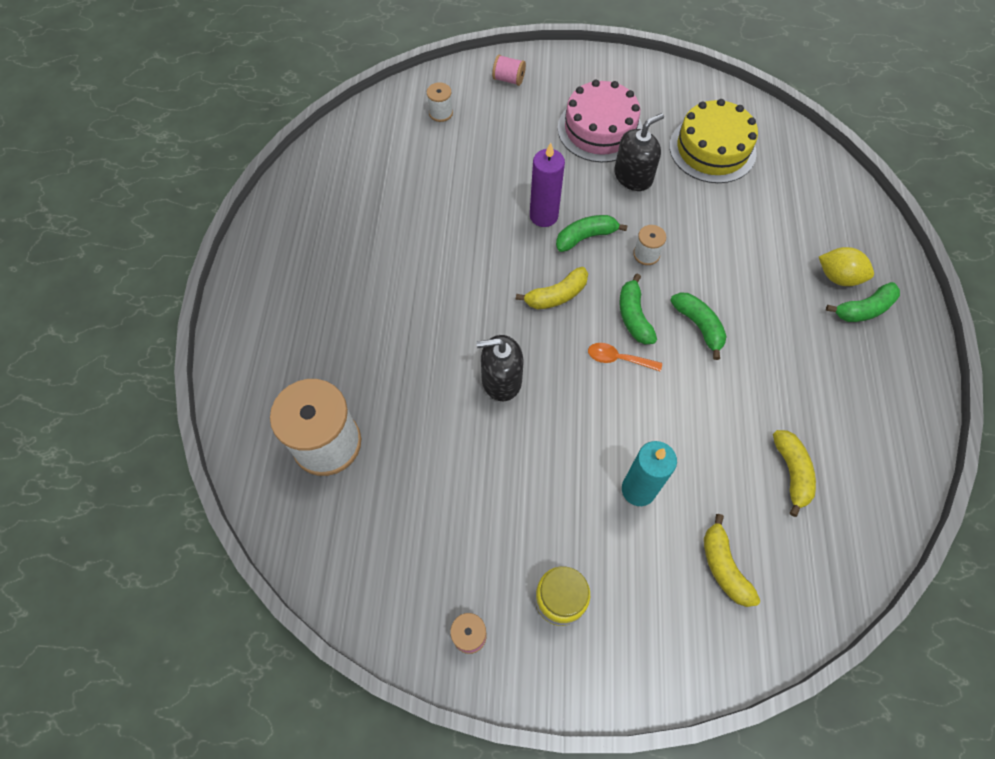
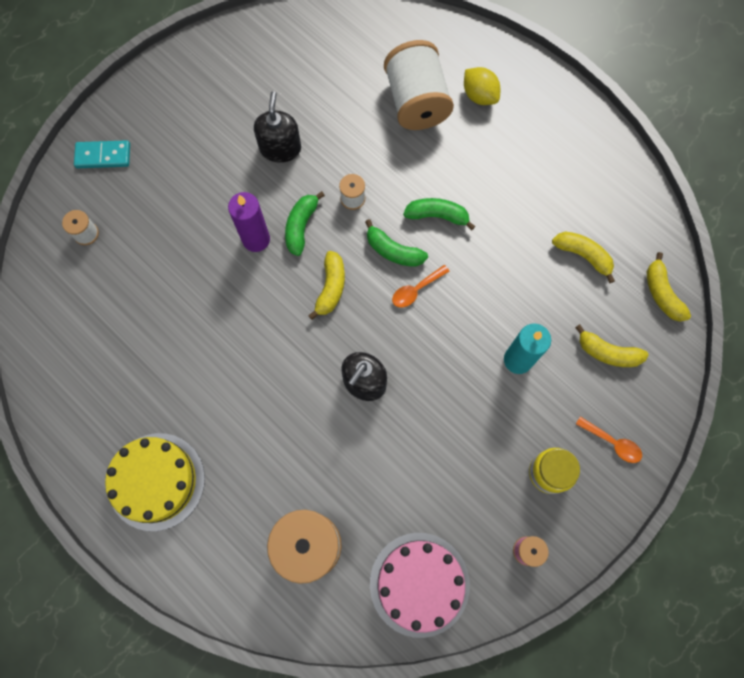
camera: 50 degrees left, 10 degrees up
pink spool [492,55,526,86] -> turquoise domino [74,140,130,168]
pink cake [558,80,642,162] -> pink cake moved to [370,533,470,638]
yellow cake [669,99,758,183] -> yellow cake moved to [105,433,205,531]
yellow lemon [819,247,874,286] -> yellow lemon turned 75 degrees clockwise [464,67,500,105]
green banana [826,282,900,322] -> none
none -> white spool [384,40,454,130]
none -> orange spoon [576,417,642,463]
none -> yellow banana [647,252,691,322]

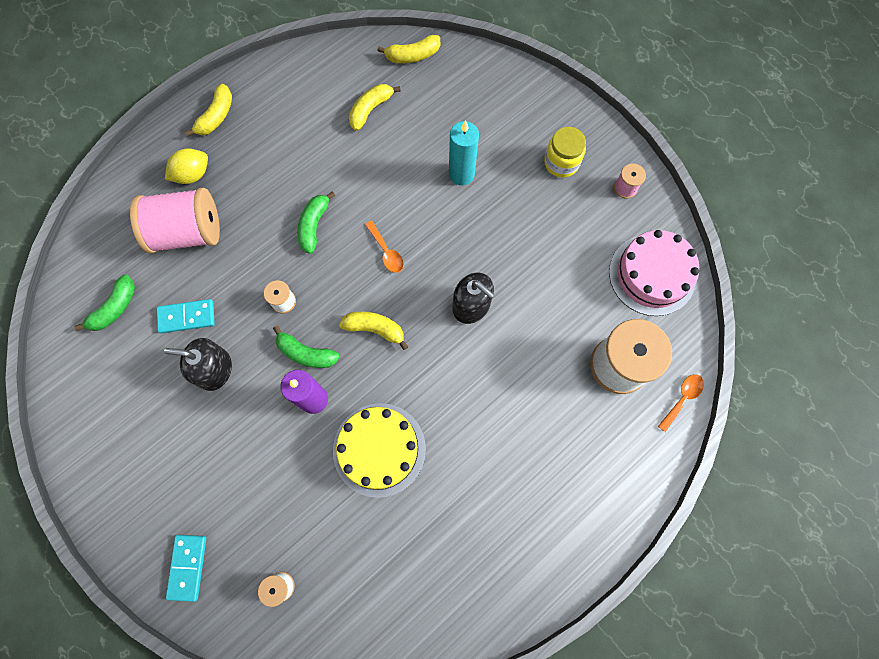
camera: 85 degrees left, 0 degrees up
yellow cake [105,433,205,531] -> yellow cake moved to [333,403,426,498]
green banana [365,219,428,267] -> green banana moved to [74,275,135,331]
white spool [384,40,454,130] -> pink spool [130,188,220,254]
yellow banana [575,324,648,367] -> yellow banana moved to [185,84,232,136]
orange spoon [576,417,642,463] -> orange spoon moved to [658,374,704,432]
none -> turquoise domino [157,299,215,333]

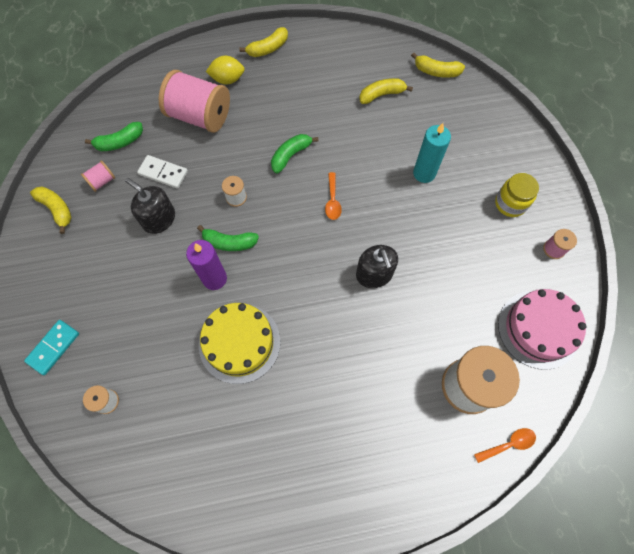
camera: 30 degrees right, 5 degrees down
turquoise domino [157,299,215,333] -> white domino [137,155,188,189]
green banana [273,326,340,368] -> green banana turned 45 degrees counterclockwise [197,225,259,251]
yellow banana [339,312,408,350] -> yellow banana moved to [30,187,72,234]
none -> pink spool [81,160,115,192]

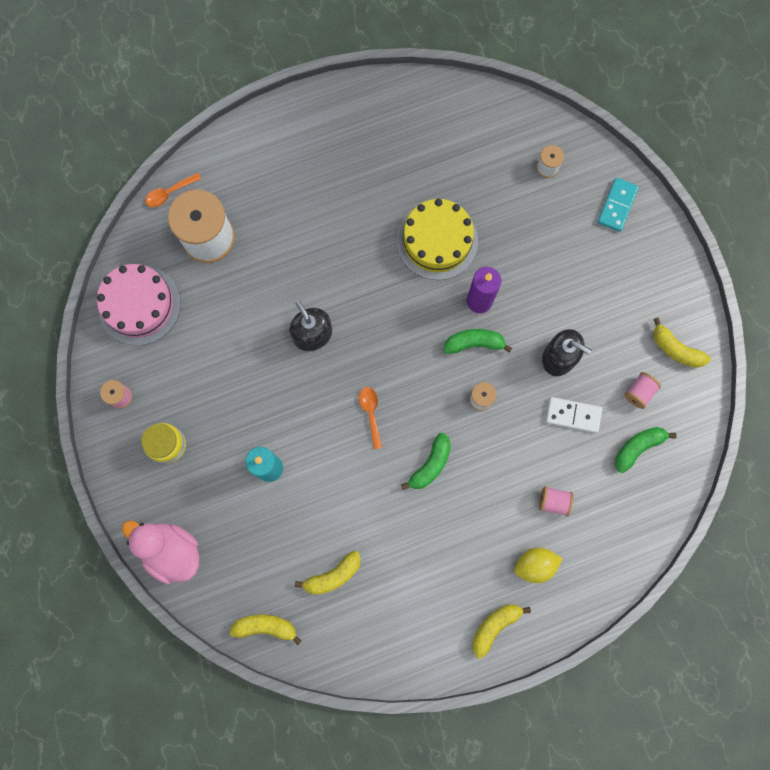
camera: 170 degrees right, 10 degrees up
pink spool [159,70,230,133] -> pink spool [539,486,574,517], size x0.44
none -> pink duck [122,521,199,584]

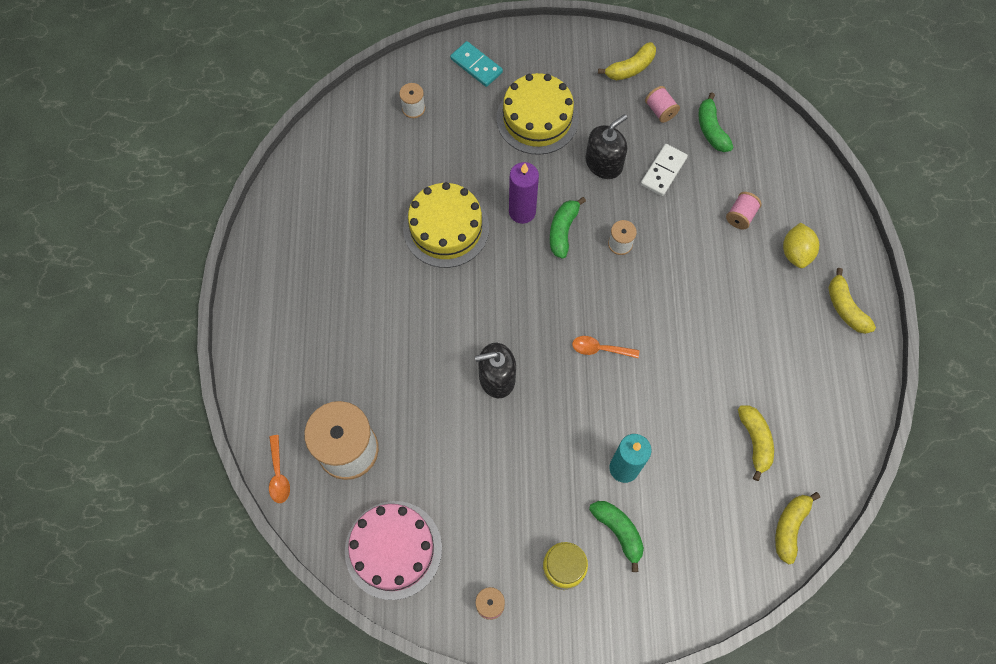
camera: 70 degrees left, 10 degrees down
pink duck [122,521,199,584] -> none
green banana [401,433,451,490] -> green banana moved to [589,501,644,572]
none -> yellow cake [496,73,579,155]

